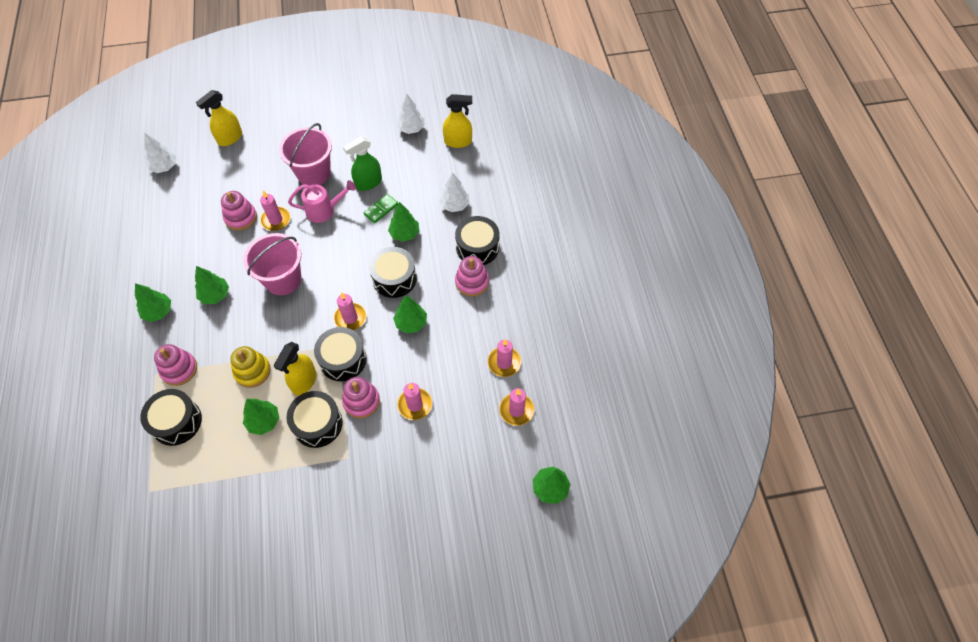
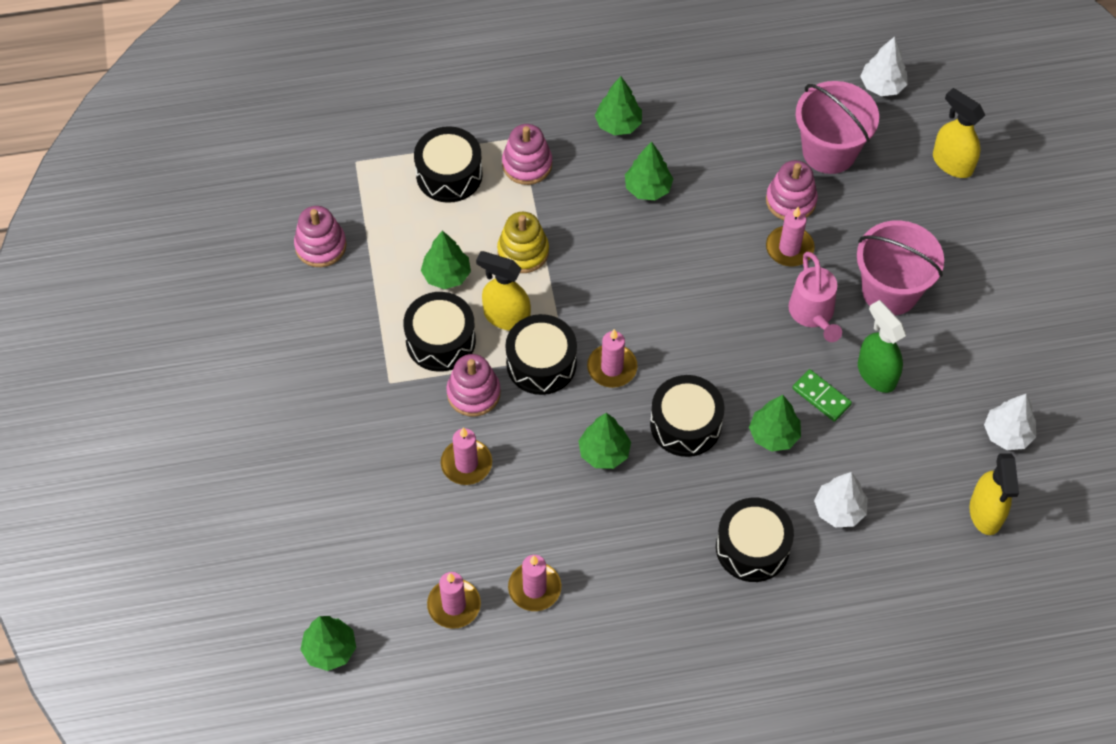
camera: 90 degrees right, 0 degrees up
pink bucket [243,233,301,295] -> pink bucket moved to [796,81,879,174]
pink stacking toy [455,256,489,297] -> pink stacking toy moved to [294,206,346,267]

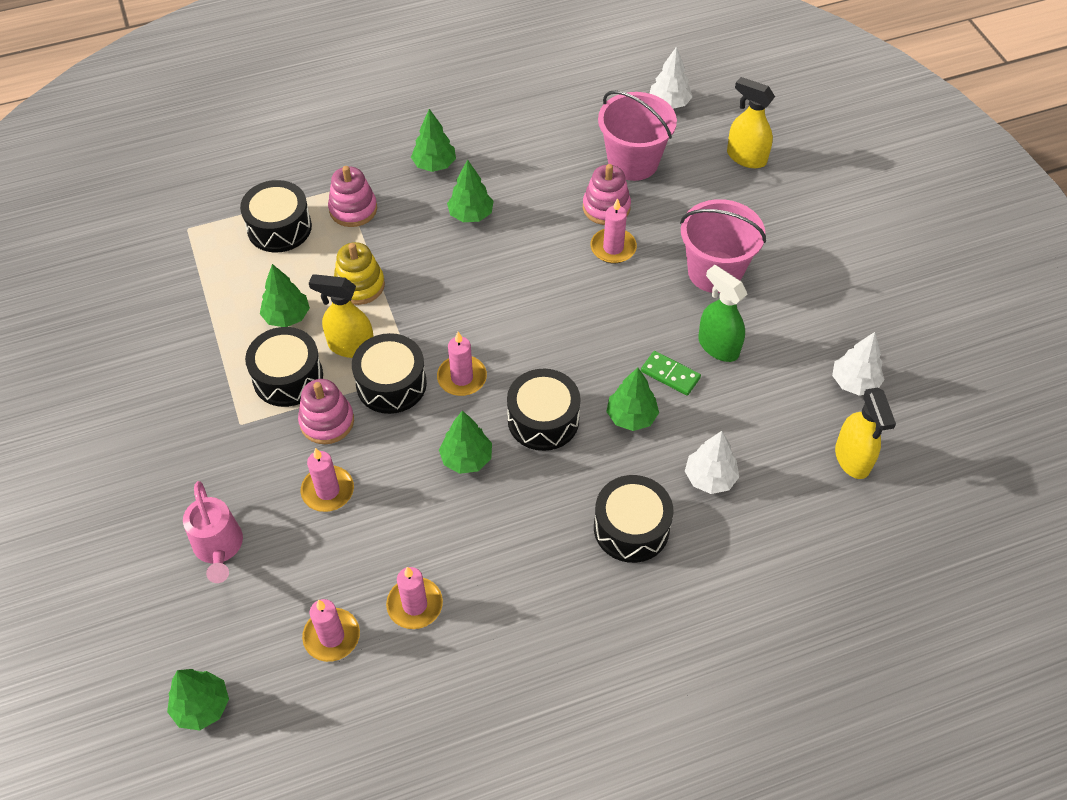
camera: 10 degrees left, 5 degrees down
pink stacking toy [294,206,346,267] -> none
pink watering can [788,252,842,342] -> pink watering can moved to [183,481,243,583]

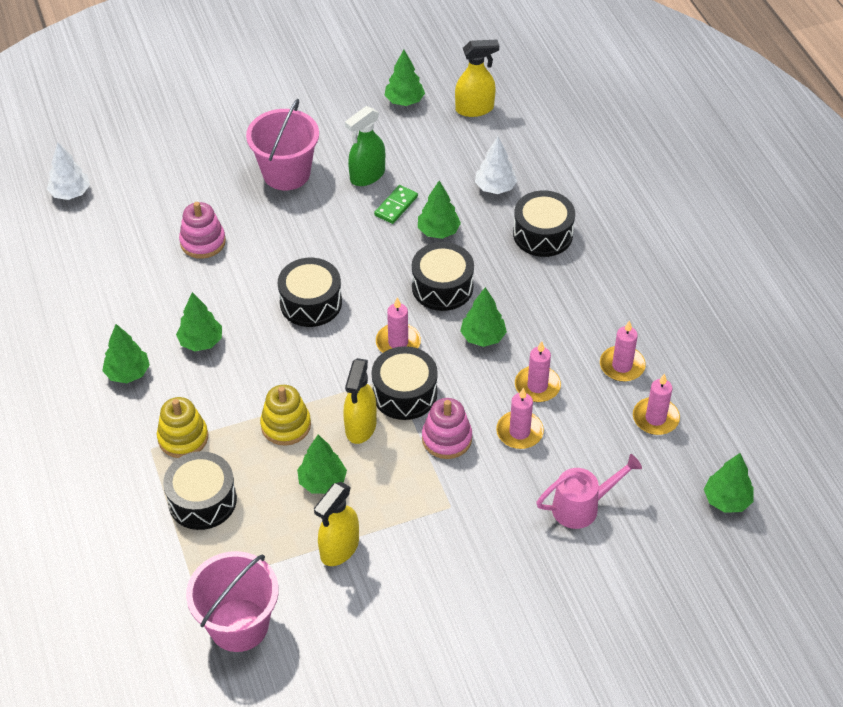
camera: 90 degrees left, 5 degrees down
black drum [245,327,323,407] -> black drum moved to [278,258,342,327]
pink stacking toy [328,166,377,227] -> yellow stacking toy [157,397,208,458]
pink candle [591,198,637,263] -> pink candle moved to [515,341,561,402]
pink bucket [598,90,677,181] -> pink bucket moved to [186,551,279,652]
yellow spray bottle [727,77,775,168] -> yellow spray bottle moved to [314,482,359,566]
white tree [832,332,885,396] -> green tree [385,50,425,106]

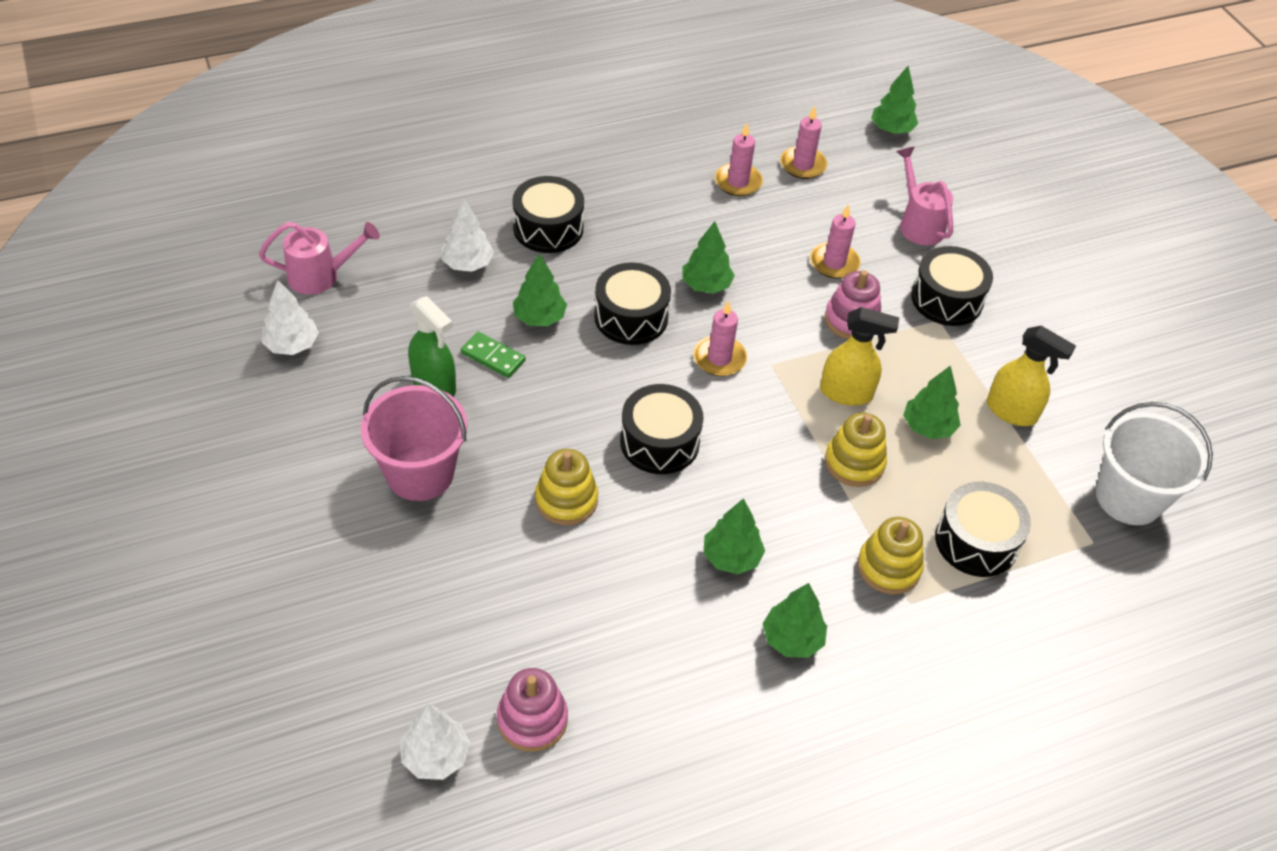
camera: 95 degrees left, 0 degrees up
pink stacking toy [179,202,226,259] -> pink stacking toy moved to [497,668,568,752]
pink bucket [186,551,279,652] -> white bucket [1096,402,1213,525]
black drum [371,346,438,420] -> black drum moved to [911,246,993,326]
green tree [385,50,425,106] -> white tree [262,280,319,355]
yellow spray bottle [455,40,499,117] -> pink watering can [259,222,380,295]
pink candle [515,341,561,402] -> none
none -> yellow stacking toy [535,449,598,525]

